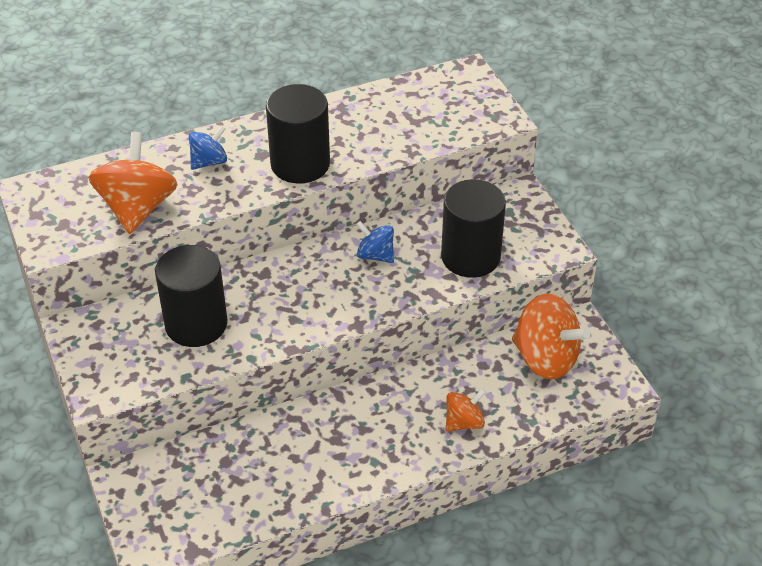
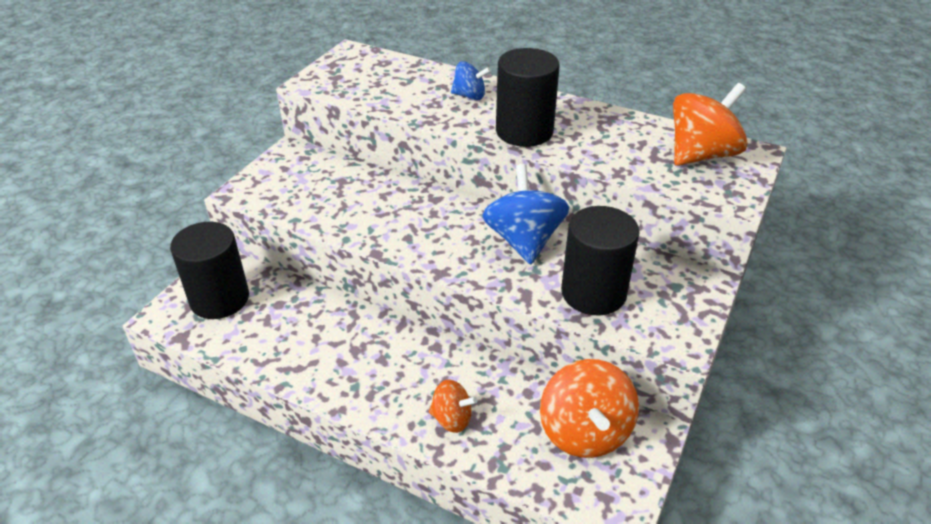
camera: 50 degrees right, 5 degrees down
orange spinning top [88,132,178,234] -> orange spinning top moved to [673,83,748,166]
black cylinder [155,245,227,347] -> black cylinder moved to [170,222,249,319]
blue spinning top [356,221,394,263] -> blue spinning top [482,164,569,264], size x1.82

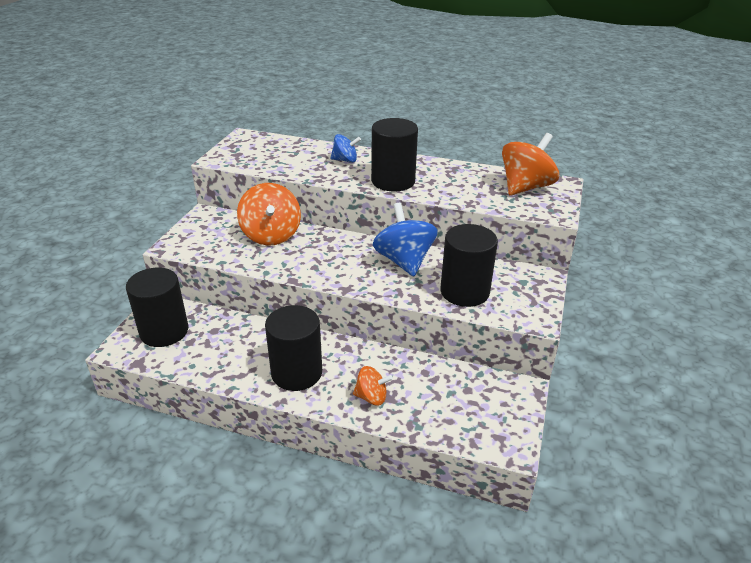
camera: 10 degrees left, 5 degrees down
orange spinning top [540,359,639,458] -> orange spinning top moved to [237,183,301,245]
none -> black cylinder [265,305,322,391]

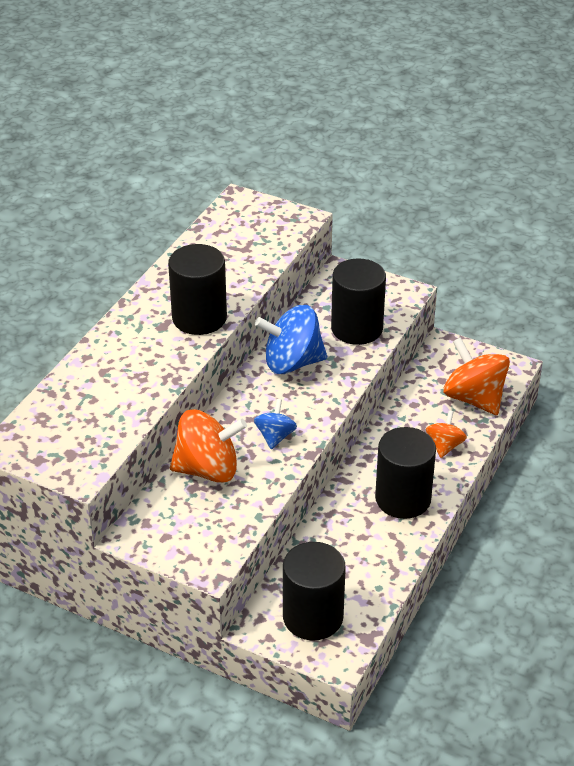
camera: 80 degrees left, 5 degrees up
blue spinning top [331,134,361,163] -> blue spinning top moved to [254,399,297,449]
orange spinning top [502,133,559,196] -> orange spinning top moved to [443,337,510,415]

